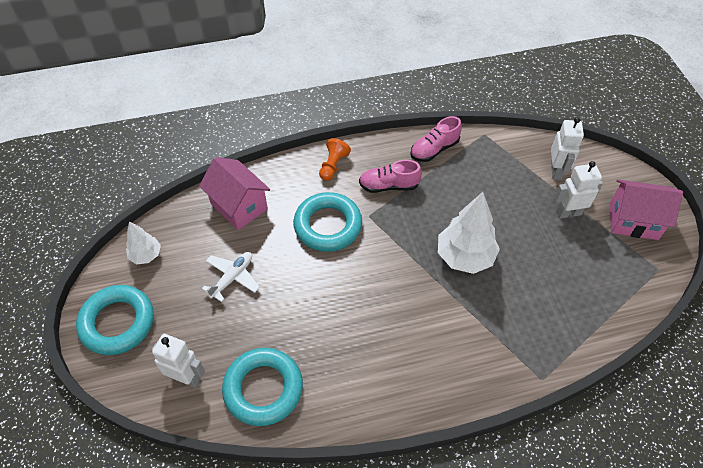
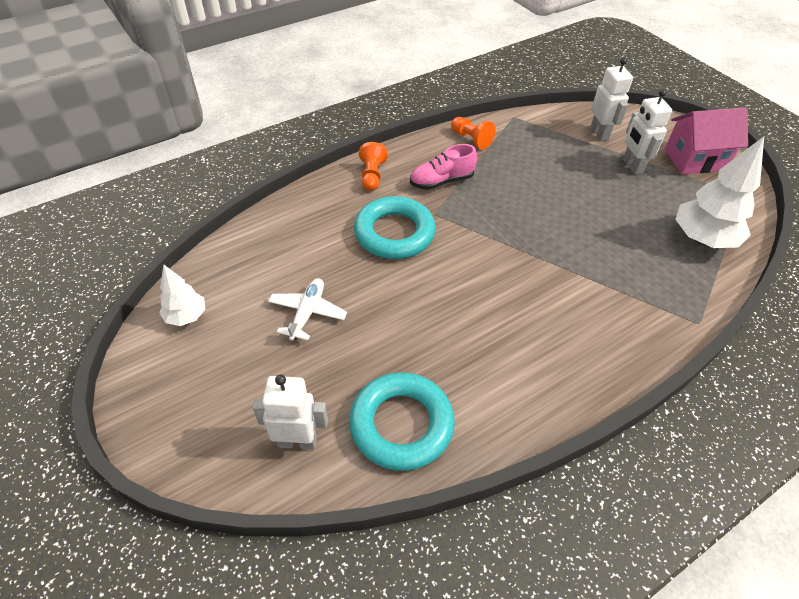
camera: 20 degrees left, 5 degrees down
turquoise ring [76,285,154,355] -> none
pink house [199,157,270,230] -> none
pink shoe [410,116,462,162] -> orange pawn [451,117,496,149]
white tree [438,192,500,274] -> white tree moved to [675,136,764,248]
white robot [554,161,603,219] -> white robot turned 75 degrees counterclockwise [623,89,672,174]

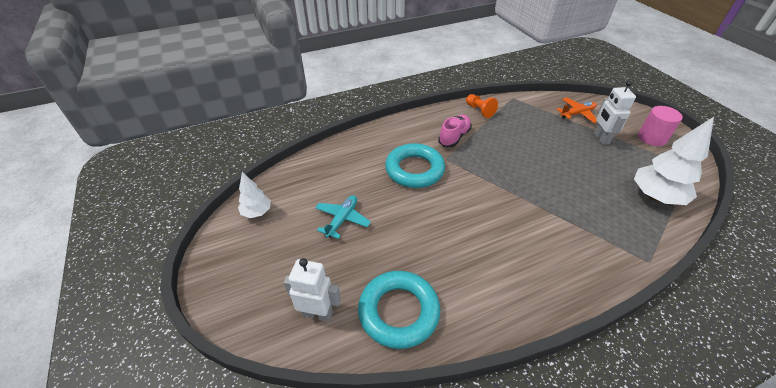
camera: 10 degrees right, 5 degrees down
white plane [268,278,347,341] -> turquoise plane [315,195,371,239]
orange pawn [359,142,388,191] -> none
pink shoe [410,144,477,190] -> pink shoe turned 135 degrees clockwise [438,114,472,147]
white robot [590,58,633,141] -> orange plane [557,98,597,123]
pink house [665,107,748,174] -> pink cylinder [638,106,683,146]

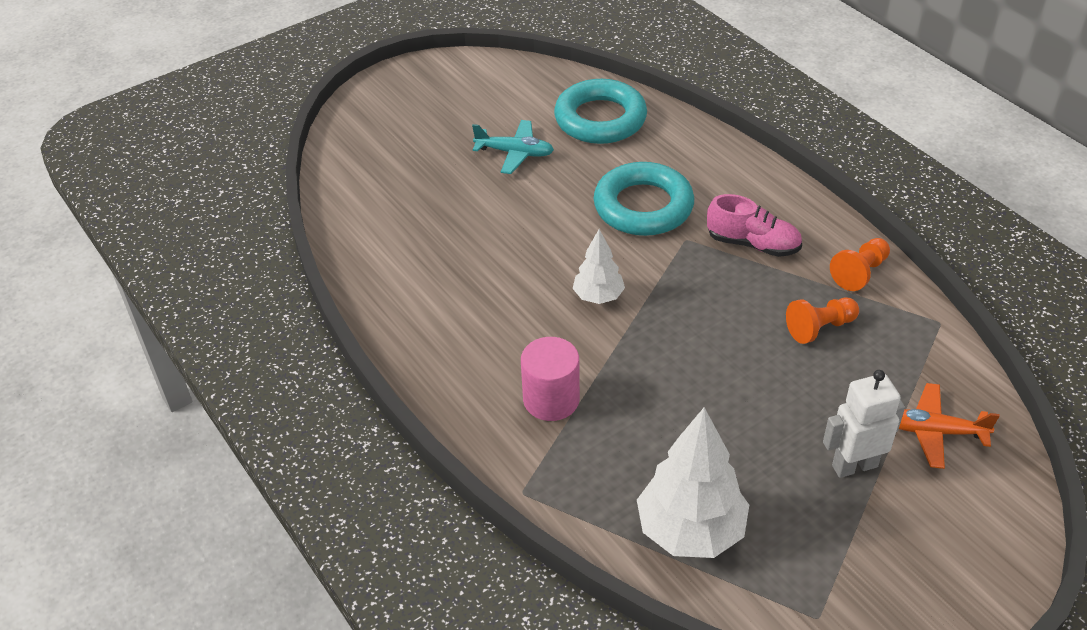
camera: 80 degrees right, 0 degrees up
white tree [238,172,271,218] -> white tree moved to [573,229,625,304]
white robot [284,258,341,322] -> none
turquoise ring [358,271,440,349] -> turquoise ring moved to [554,79,647,144]
orange plane [557,98,597,123] -> orange plane turned 135 degrees clockwise [899,383,1000,469]
pink cylinder [638,106,683,146] -> pink cylinder moved to [521,337,580,421]
none -> orange pawn [786,297,859,344]

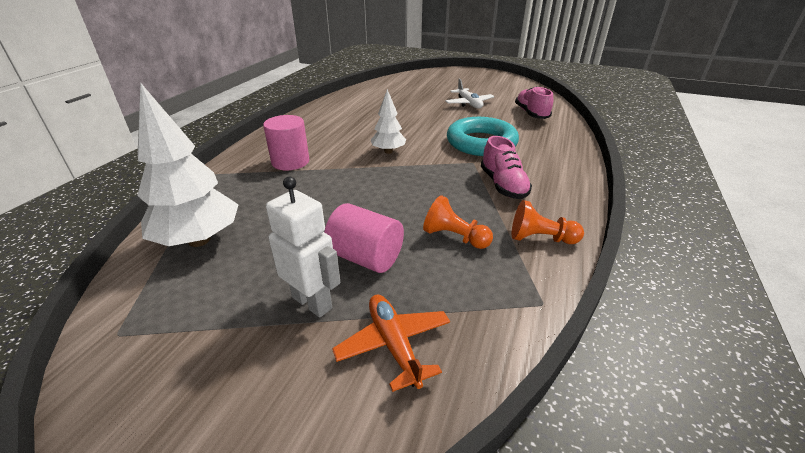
camera: 55 degrees right, 10 degrees down
turquoise plane [472,120,554,174] -> white plane [445,78,494,109]
turquoise ring [554,79,647,144] -> pink shoe [515,86,553,119]
none -> pink cylinder [324,203,404,273]

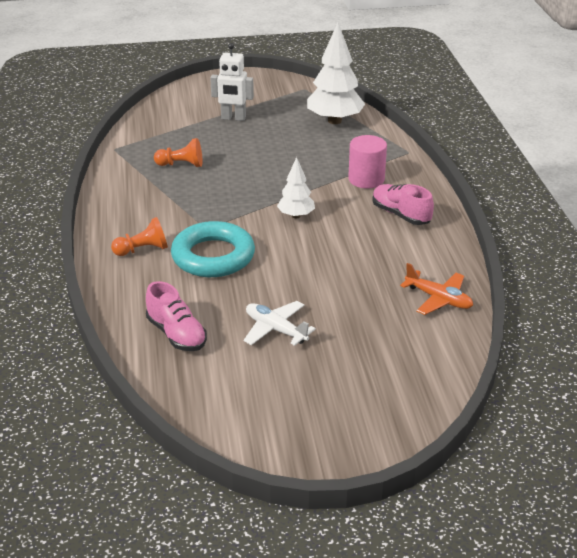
camera: 150 degrees right, 0 degrees up
pink cylinder [324,203,404,273] -> none
orange plane [332,295,450,392] -> orange plane moved to [400,263,473,315]
pink shoe [481,136,532,199] -> pink shoe moved to [372,184,434,225]
orange pawn [512,200,584,244] -> orange pawn moved to [111,217,168,256]

